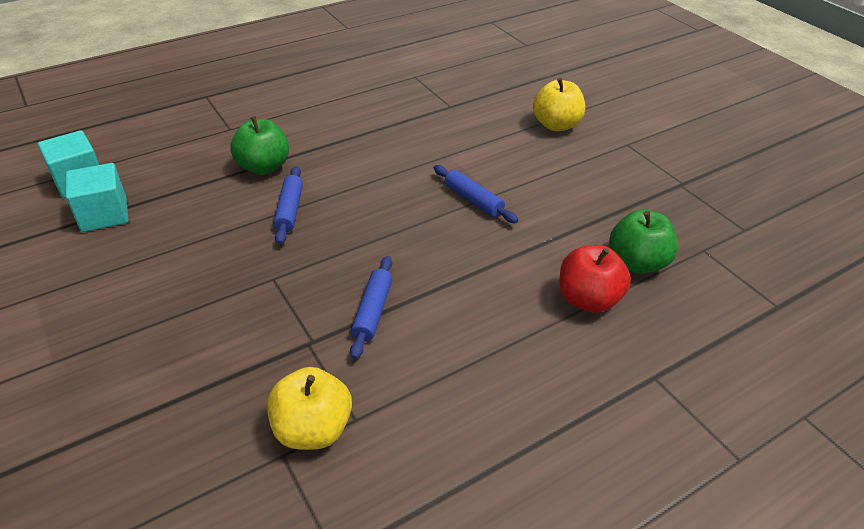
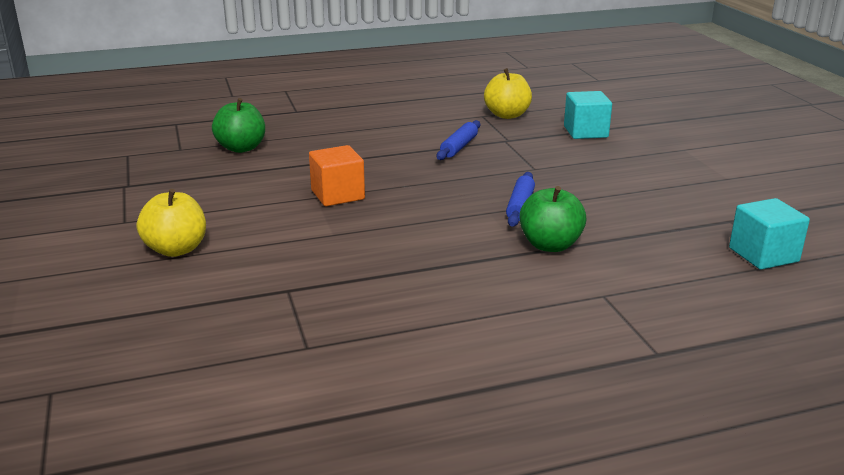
camera: 165 degrees left, 15 degrees down
turquoise cube [66,163,129,232] -> turquoise cube moved to [564,91,612,139]
blue rolling pin [434,165,518,223] -> orange cube [309,145,365,206]
red apple [560,245,631,313] -> none

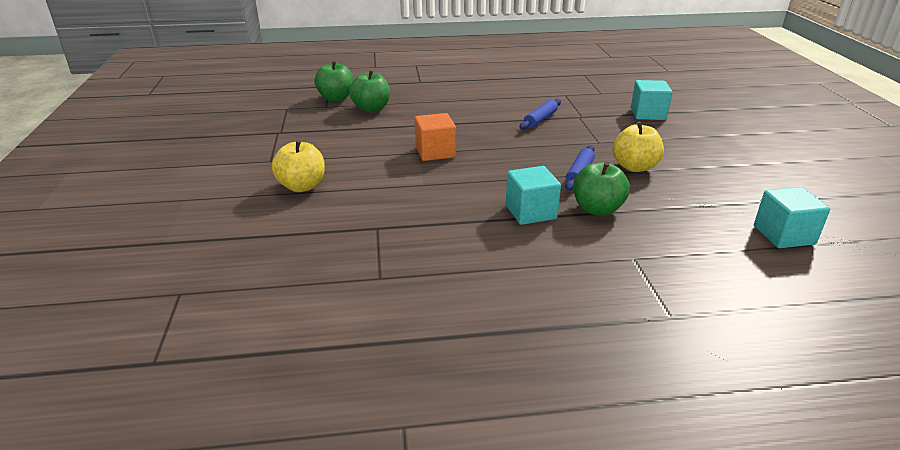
camera: 10 degrees right, 5 degrees up
yellow apple [484,68,532,119] -> yellow apple moved to [613,121,664,172]
none -> green apple [314,60,354,102]
none -> turquoise cube [506,166,561,225]

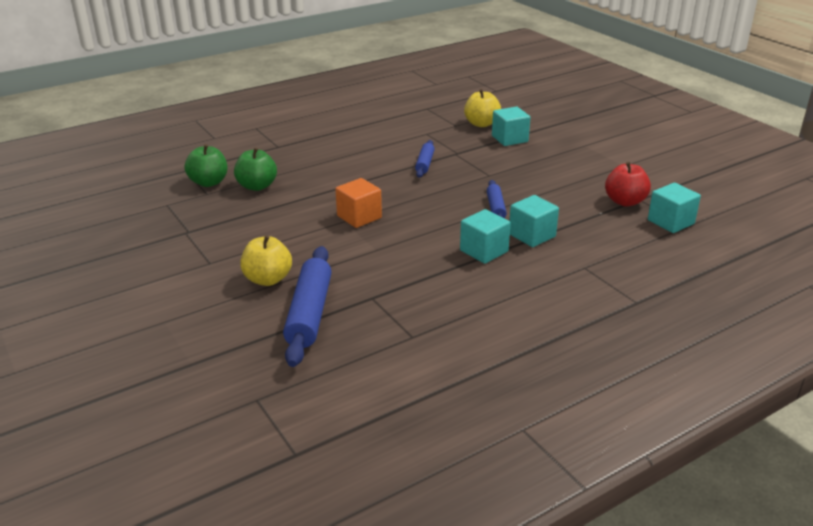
camera: 25 degrees left, 0 degrees up
green apple [573,161,630,216] -> turquoise cube [509,195,559,247]
yellow apple [613,121,664,172] -> yellow apple moved to [464,89,501,127]
none -> blue rolling pin [283,246,332,367]
none -> red apple [605,162,651,207]

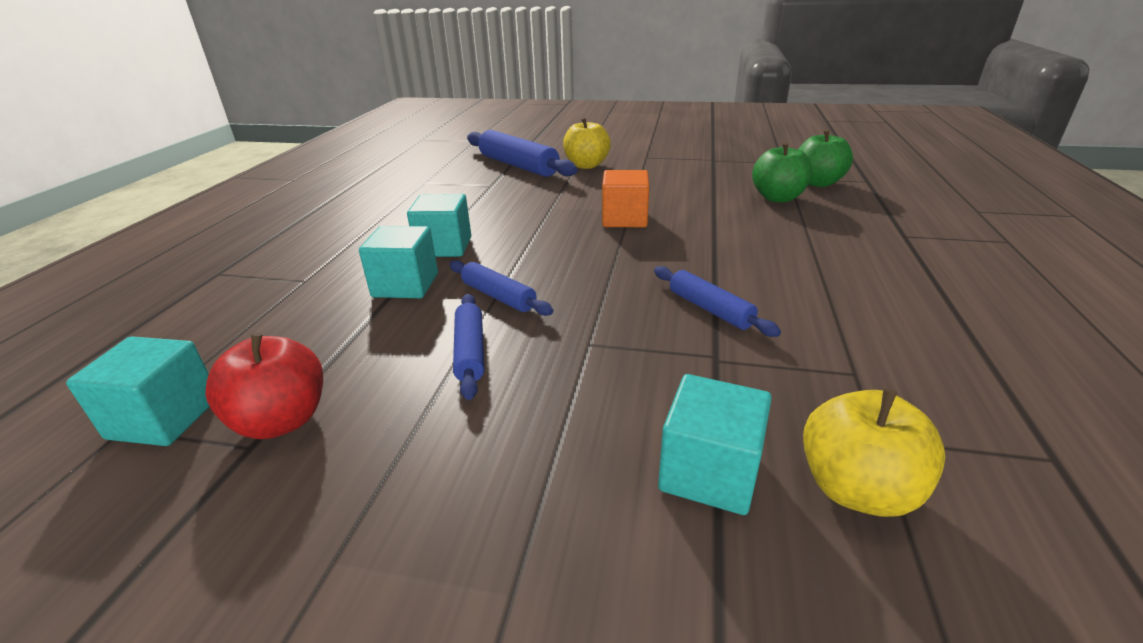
camera: 135 degrees right, 0 degrees up
none -> blue rolling pin [453,294,484,400]

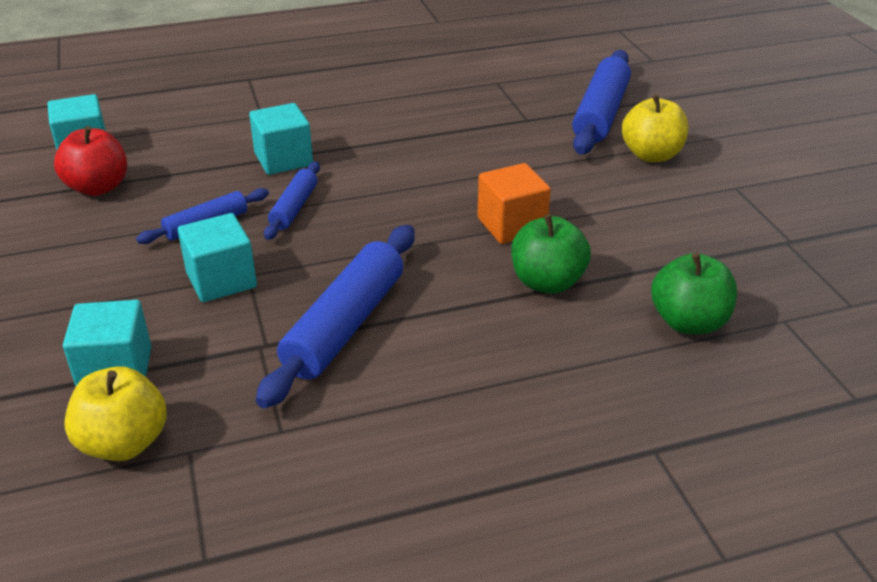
camera: 60 degrees right, 5 degrees up
turquoise cube [407,194,471,257] -> turquoise cube moved to [178,213,257,302]
blue rolling pin [654,266,781,337] -> blue rolling pin [256,225,415,409], size x1.81
green apple [798,129,853,187] -> green apple moved to [511,214,591,294]

